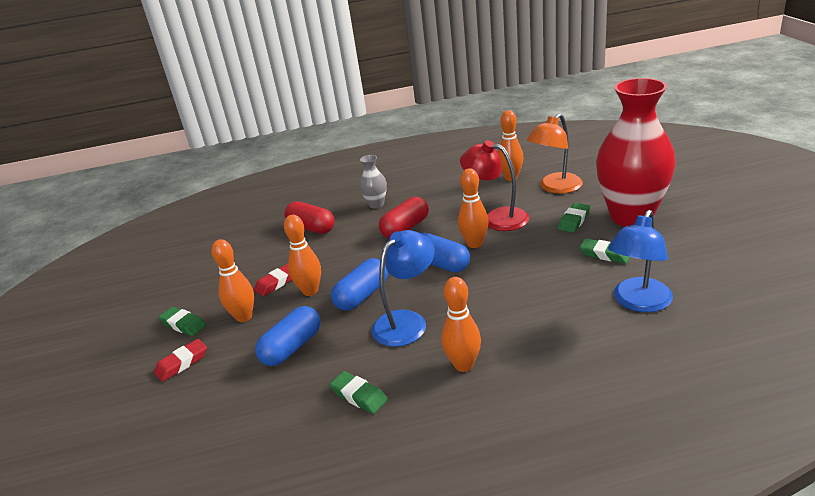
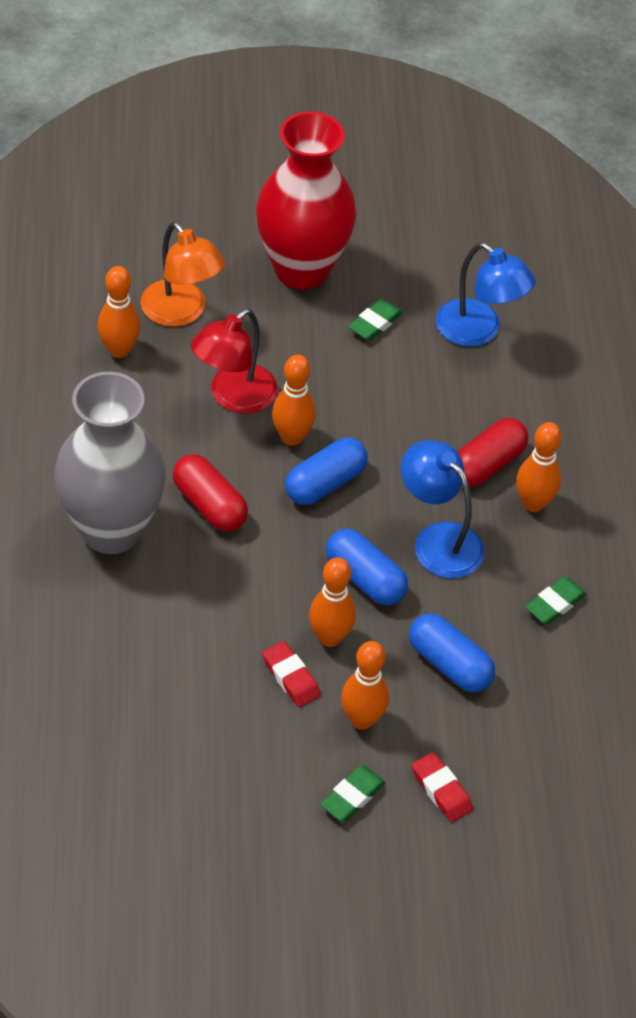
camera: 90 degrees left, 20 degrees up
red capsule [284,201,335,234] -> red capsule moved to [457,418,528,486]
grey vase [359,155,387,209] -> grey vase [54,372,166,554], size x2.32
green eraser [558,203,590,233] -> none

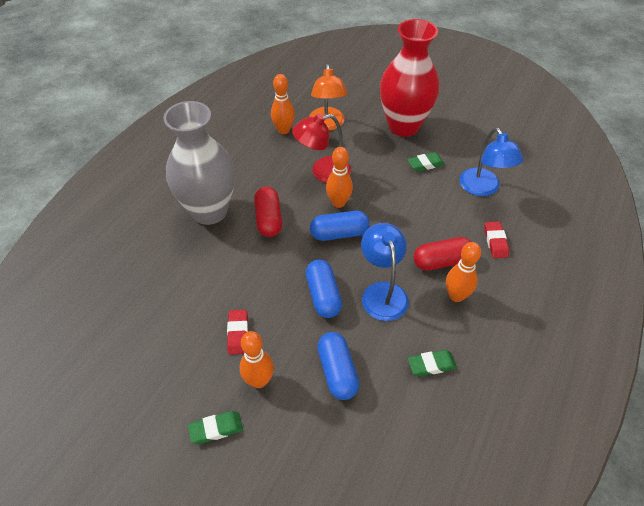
camera: 35 degrees right, 0 degrees up
orange bowling pin [309,557,356,647] -> none
red eraser [412,752,473,822] -> red eraser moved to [484,221,509,258]

